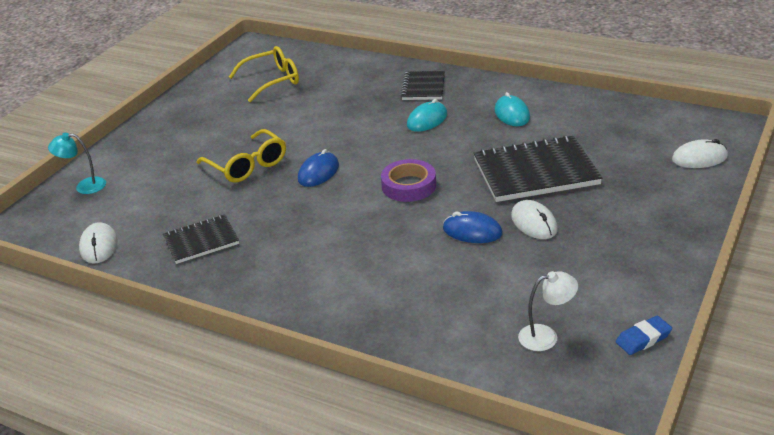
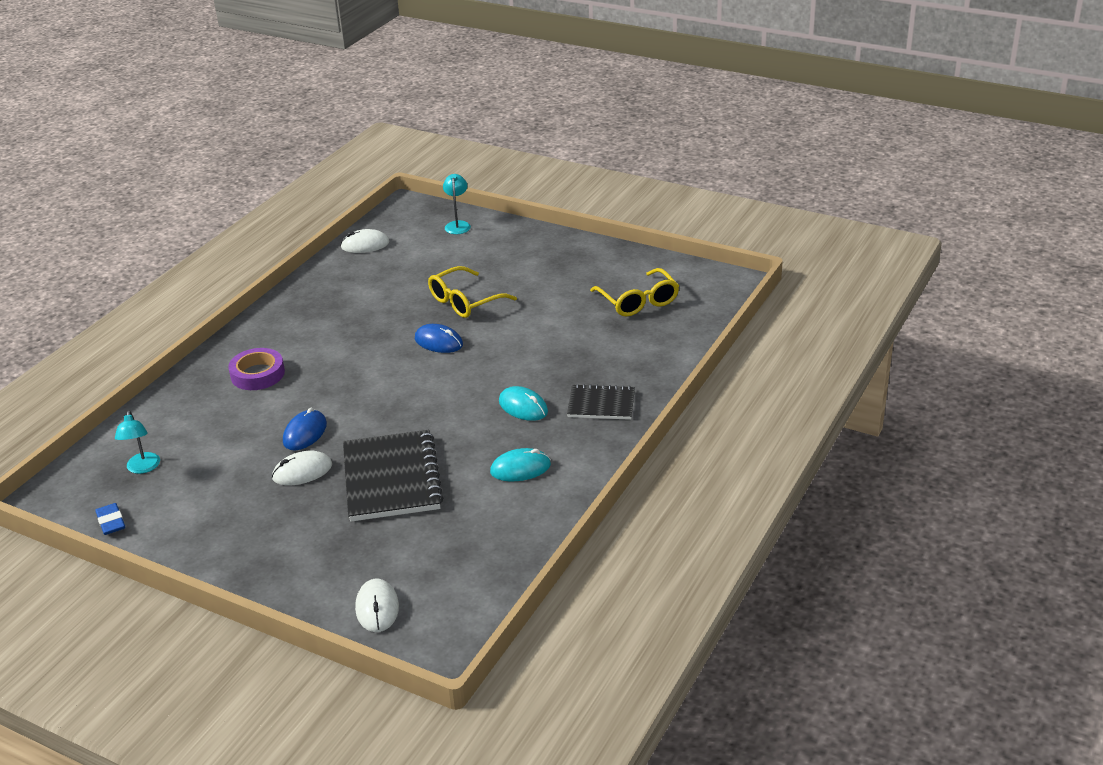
camera: 90 degrees right, 0 degrees up
black notebook [163,214,239,264] -> none
purple tape [381,159,436,202] -> purple tape moved to [228,348,285,390]
white lamp [518,271,578,351] -> turquoise lamp [115,411,160,474]

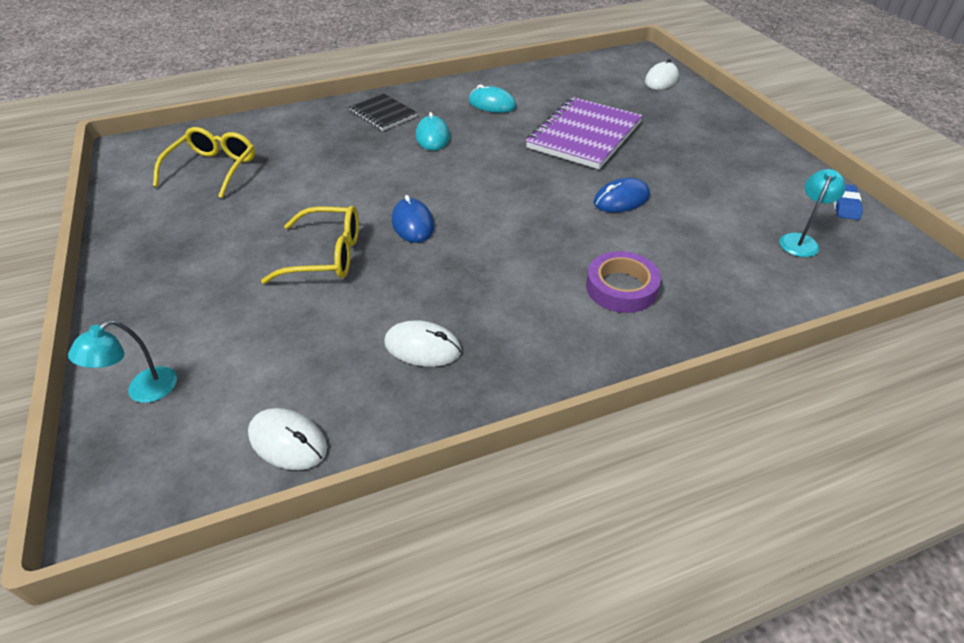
camera: 140 degrees left, 10 degrees up
white mouse [272,451,332,485] -> white mouse moved to [384,320,462,367]
black notebook [343,430,443,522] -> purple notebook [526,97,643,169]

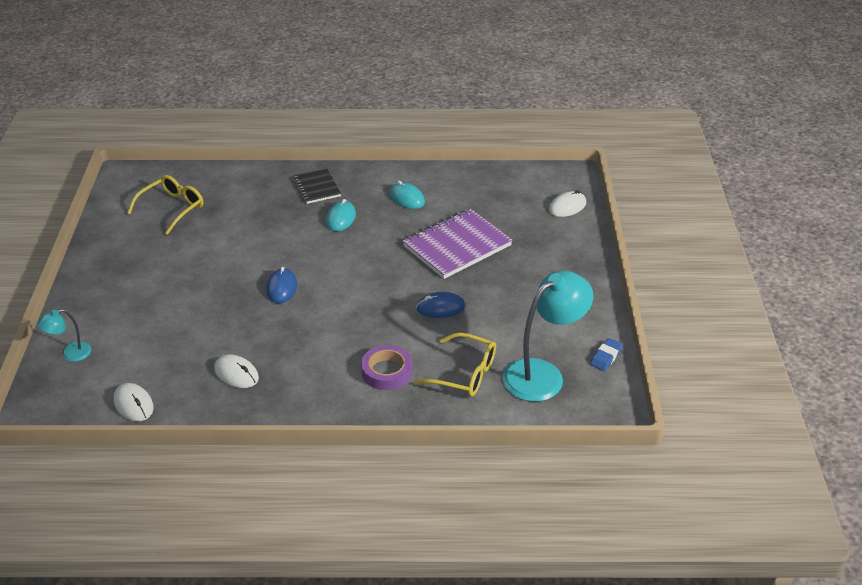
camera: 20 degrees right, 5 degrees down
yellow glasses [261,206,359,284] -> yellow glasses moved to [414,333,496,397]
turquoise lamp [779,169,845,257] -> turquoise lamp [503,270,593,402], size x2.07

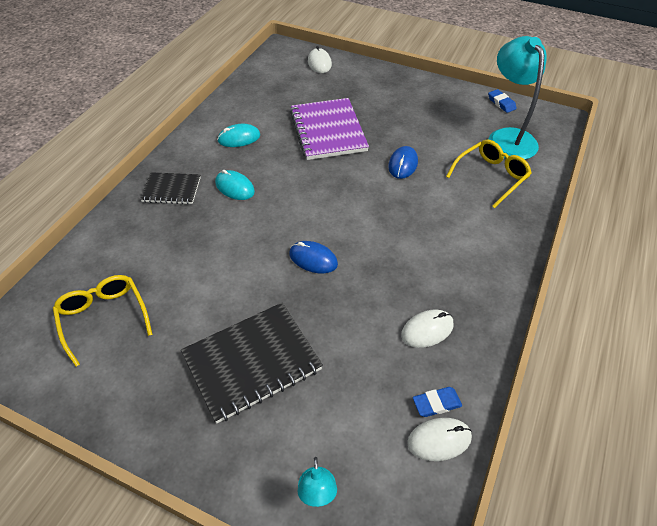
camera: 65 degrees left, 10 degrees up
purple tape [361,345,413,390] -> none
none -> black notebook [181,303,323,424]
none -> blue eraser [413,387,462,417]

